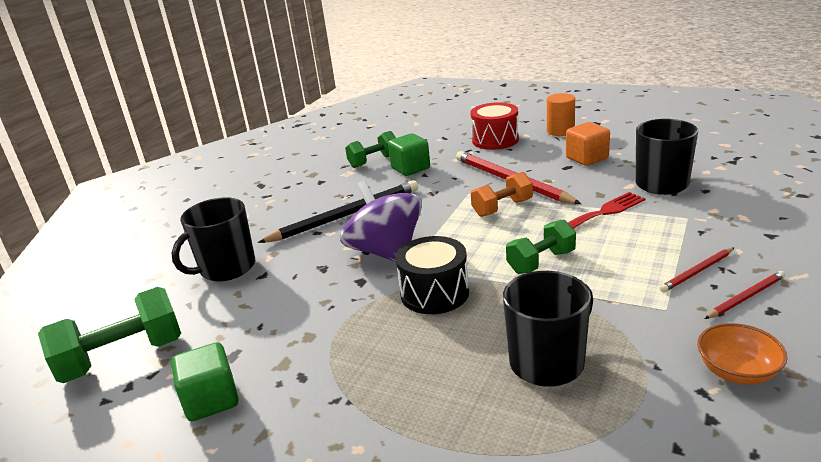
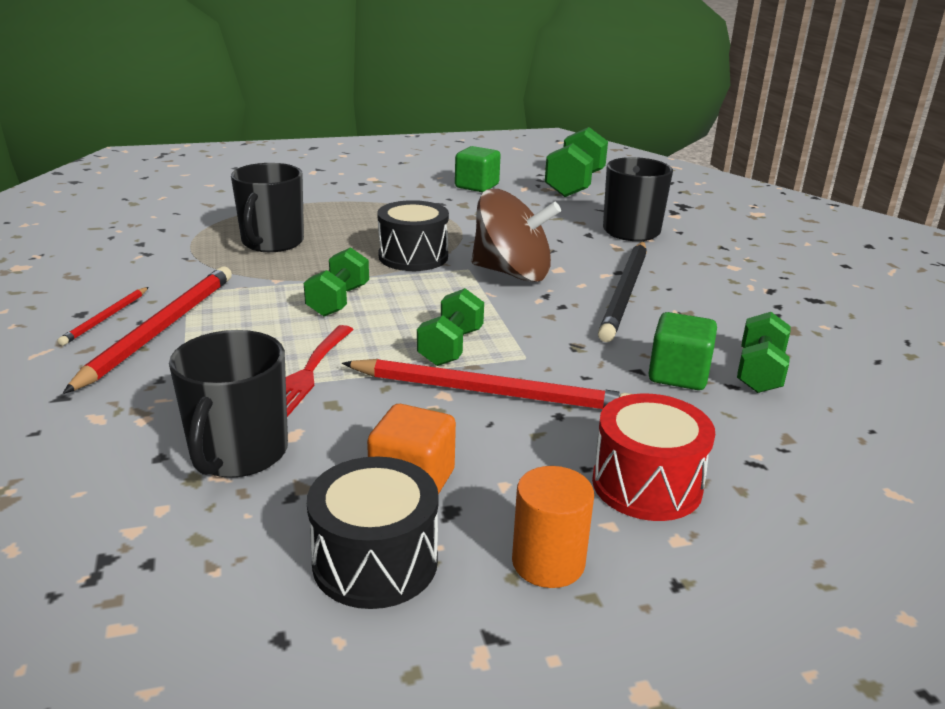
camera: 135 degrees right, 0 degrees up
purple spinning top [340,180,422,262] -> brown spinning top [471,189,561,282]
orange dumbbell [471,172,533,217] -> green dumbbell [417,288,484,366]
red pencil [660,248,734,292] -> red pencil [63,266,232,394], size x2.00
orange bowl [697,323,788,385] -> none
none -> black drum [307,457,439,609]

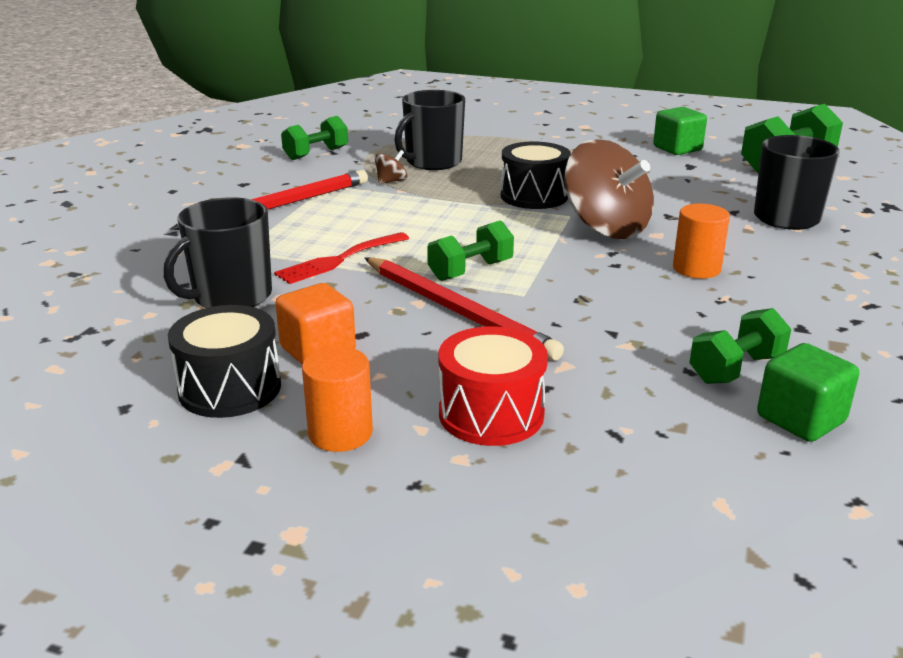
camera: 35 degrees right, 0 degrees up
red pencil [58,287,149,346] -> none
green dumbbell [304,247,369,317] -> green dumbbell moved to [281,116,348,160]
black pencil [598,241,647,342] -> orange cylinder [673,204,730,279]
green cube [648,312,717,390] -> green cube moved to [757,343,859,442]
none -> brown spinning top [375,150,408,184]

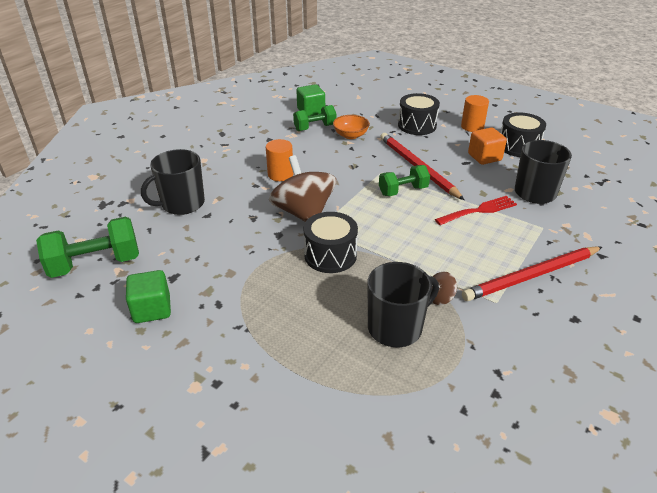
camera: 165 degrees left, 10 degrees up
green dumbbell [281,116,348,160] -> none
red drum [439,326,548,446] -> black drum [398,93,440,135]
none -> orange bowl [333,115,370,139]

